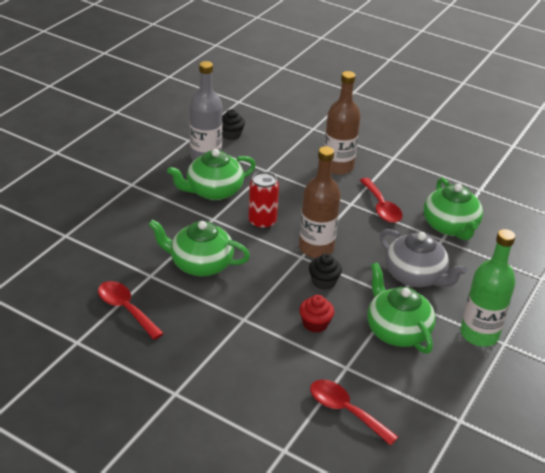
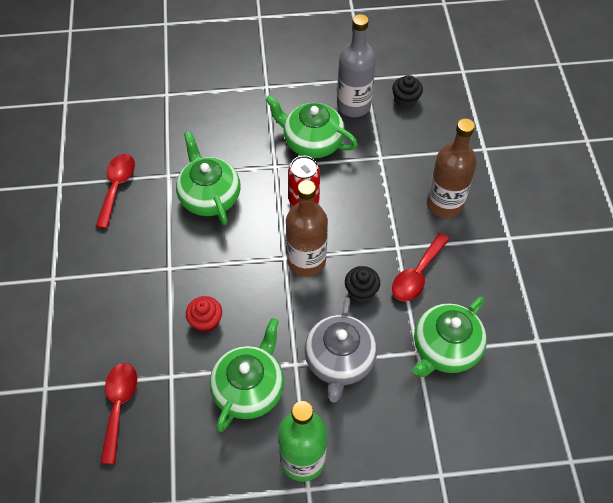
camera: 55 degrees right, 20 degrees up
black cupcake [309,254,342,290] -> black cupcake moved to [345,266,380,302]

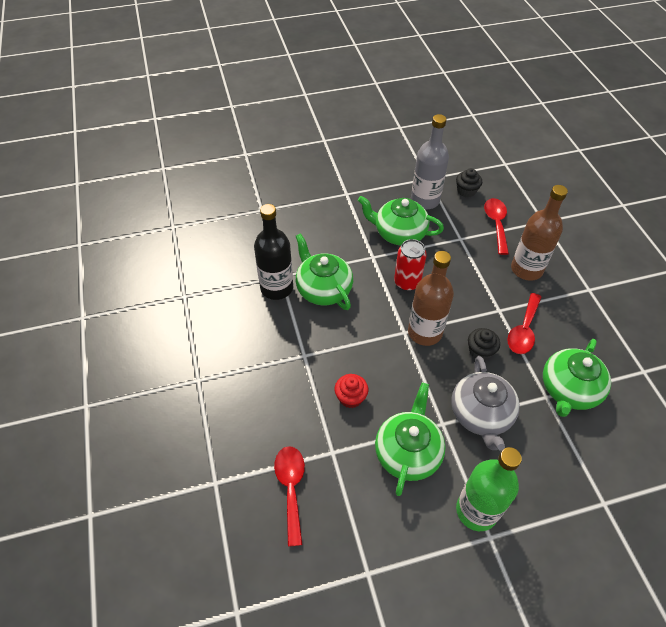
camera: 10 degrees left, 5 degrees down
red spoon [95,154,135,229] -> red spoon moved to [484,198,509,255]
none -> black bottle [254,204,293,300]

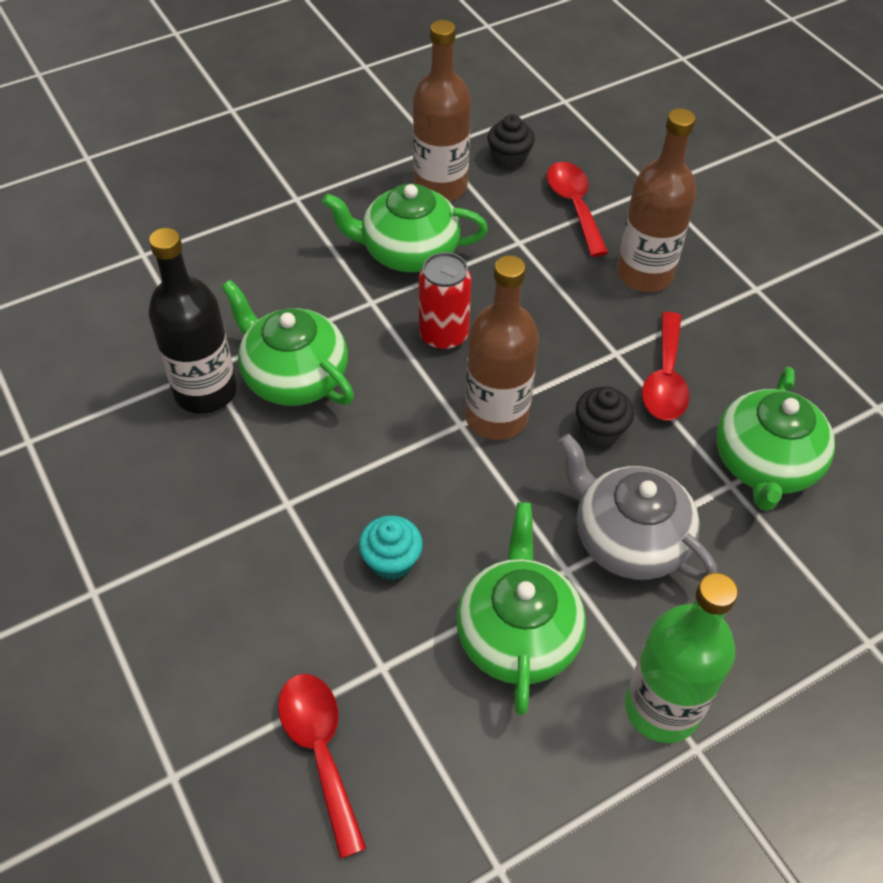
camera: 15 degrees left, 0 degrees up
red cupcake [335,374,368,408] -> turquoise cupcake [359,516,423,580]
grey bottle [411,114,449,209] -> brown bottle [413,20,471,201]
grey teapot [451,356,520,451] -> grey teapot turned 150 degrees clockwise [559,434,717,581]

